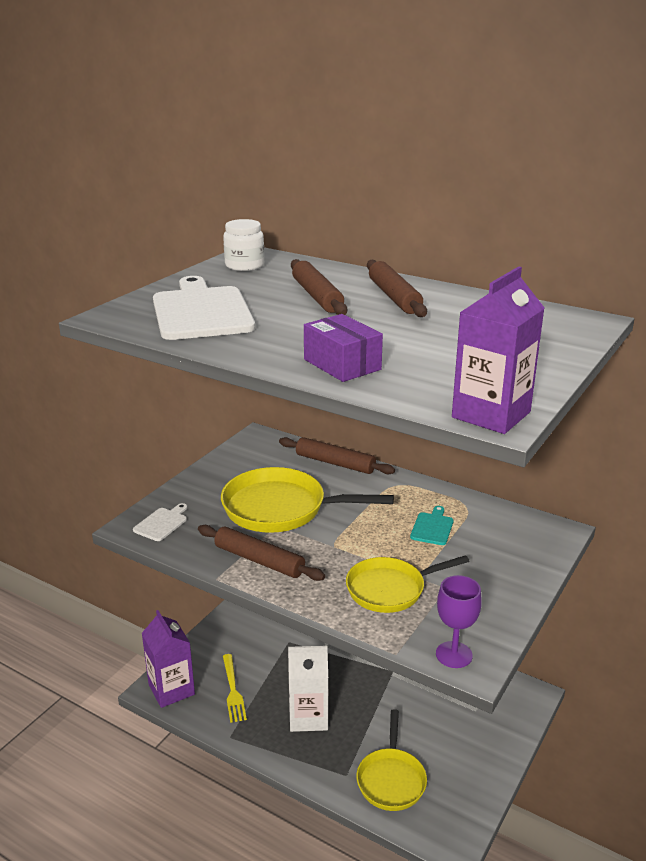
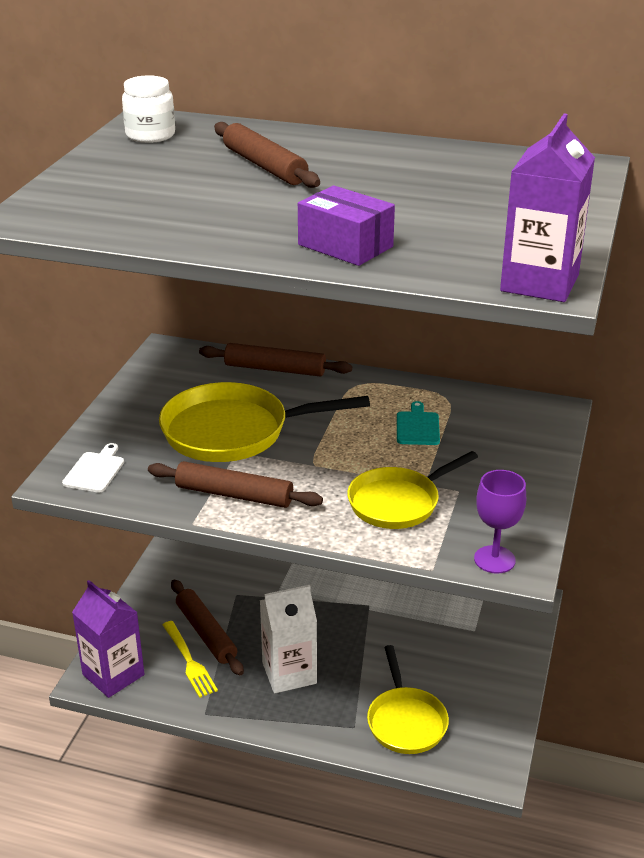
camera: 15 degrees left, 5 degrees up
white cutting board [153,276,255,340] -> none
brown rolling pin [367,260,427,317] -> brown rolling pin moved to [171,579,244,675]

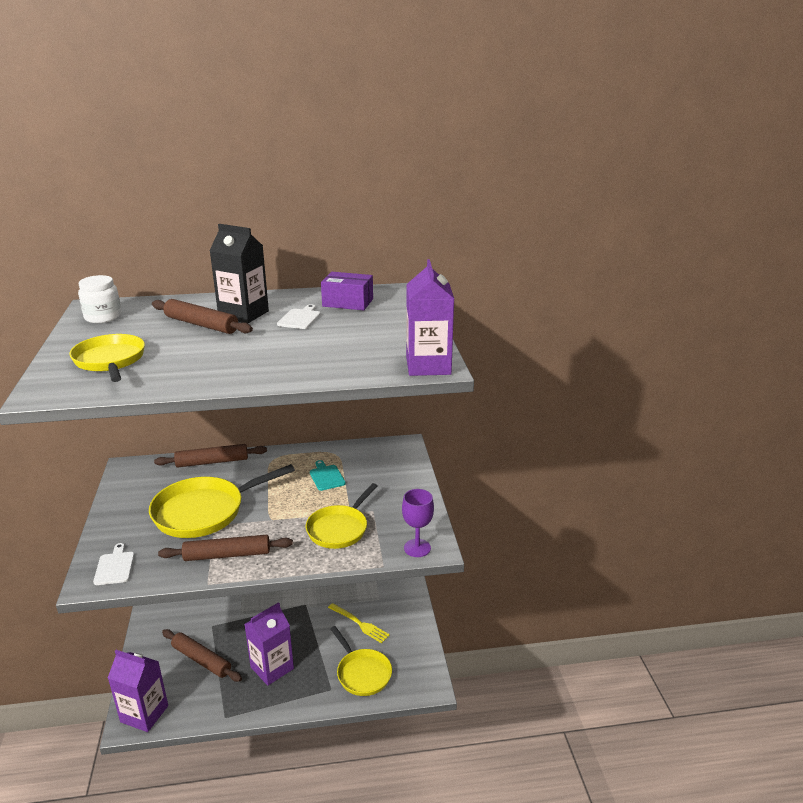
camera: 25 degrees left, 5 degrees down
yellow fork [163,621,218,698] -> yellow fork moved to [328,603,390,643]
white carton [260,585,317,693] -> purple carton [244,602,294,686]
purple box [298,185,395,266] -> purple box moved to [321,272,373,311]
none -> yellow pan [69,334,145,382]
none -> black carton [210,224,269,323]
none -> white cutting board [277,304,321,329]

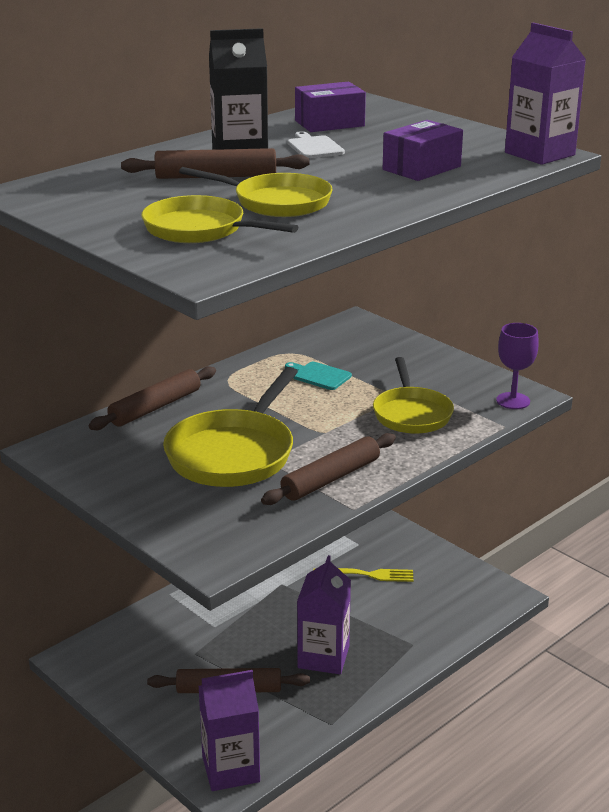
camera: 35 degrees left, 0 degrees up
white jar [78,275,122,323] -> none
white cutting board [93,543,135,585] -> none
yellow pan [330,626,392,696] -> yellow pan moved to [179,167,333,217]
none -> purple box [383,120,463,181]

